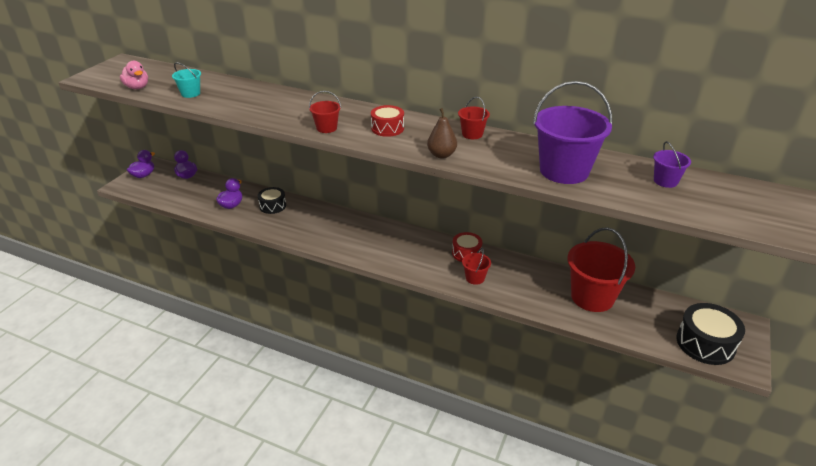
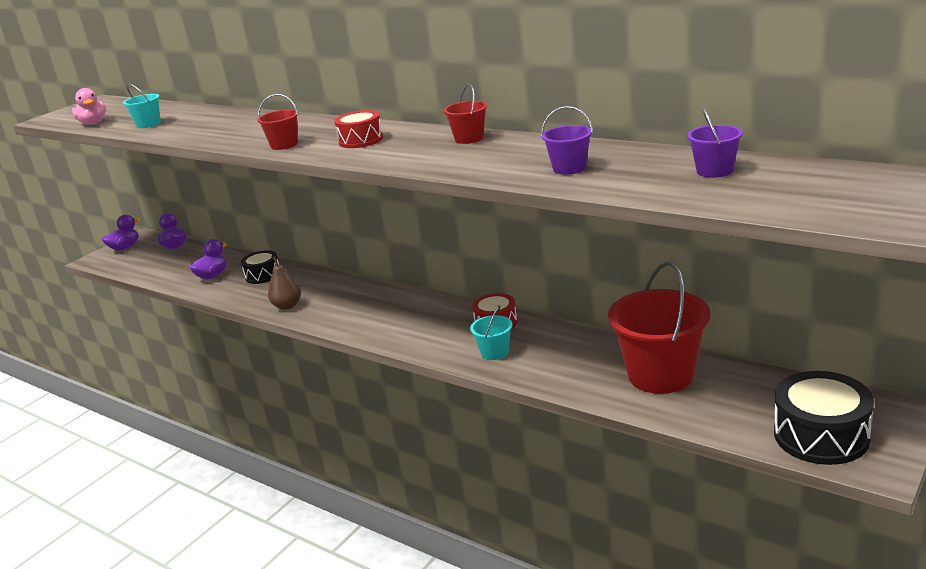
camera: 15 degrees right, 10 degrees down
brown pear [427,108,457,159] -> brown pear moved to [268,256,301,310]
red bucket [462,248,491,285] -> turquoise bucket [470,305,513,360]
purple bucket [533,81,612,184] -> purple bucket [541,106,593,175], size x0.47

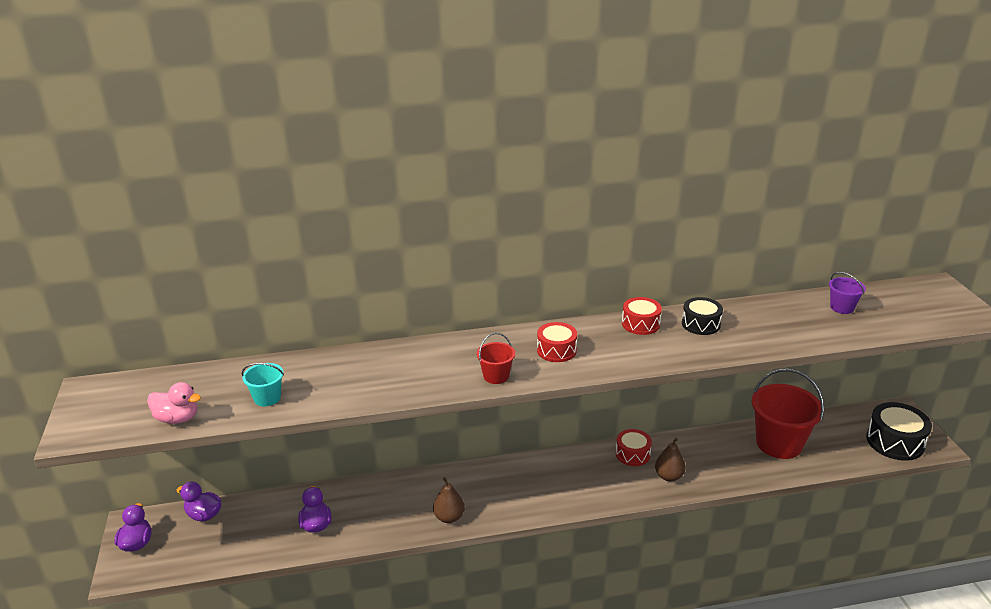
camera: 50 degrees left, 5 degrees up
black drum [241,250,279,284] -> black drum moved to [682,297,723,335]
red bucket [443,84,487,144] -> red drum [622,297,662,335]
turquoise bucket [470,305,513,360] -> brown pear [655,438,686,482]
purple bucket [541,106,593,175] -> none

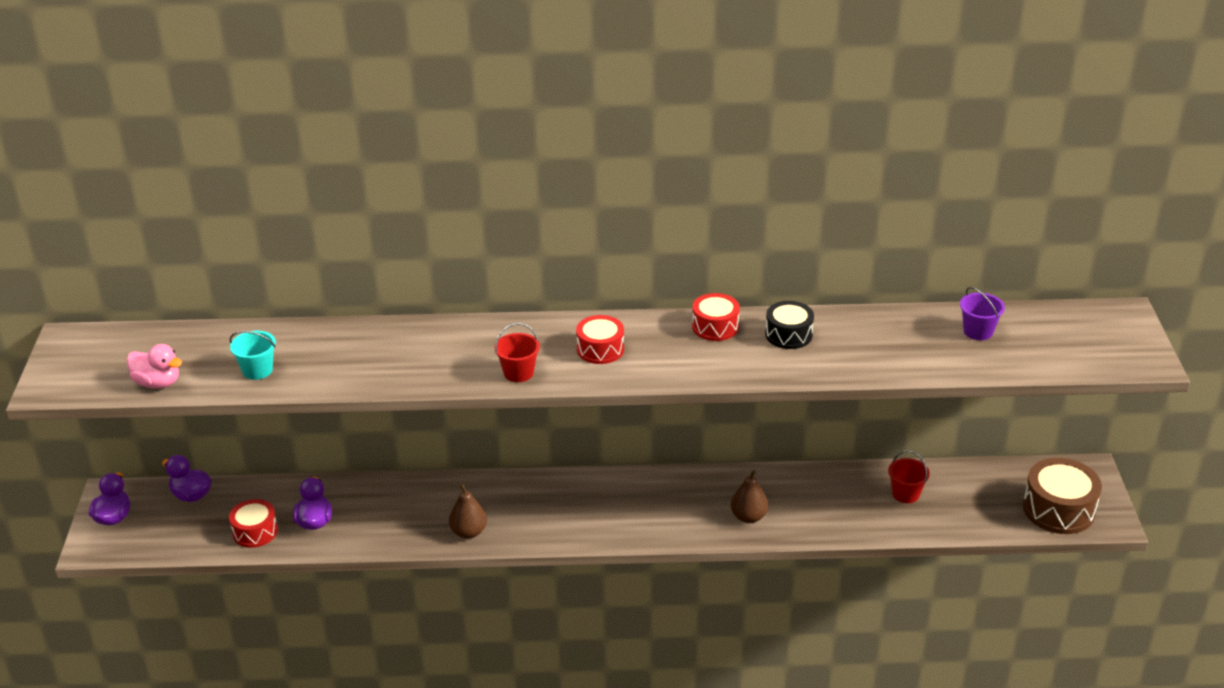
camera: 10 degrees right, 5 degrees up
red drum [616,429,652,466] -> red drum moved to [229,499,278,548]
red bucket [752,369,824,459] -> red bucket [888,450,930,503], size x0.47
black drum [866,402,932,461] -> brown drum [1023,458,1102,534]

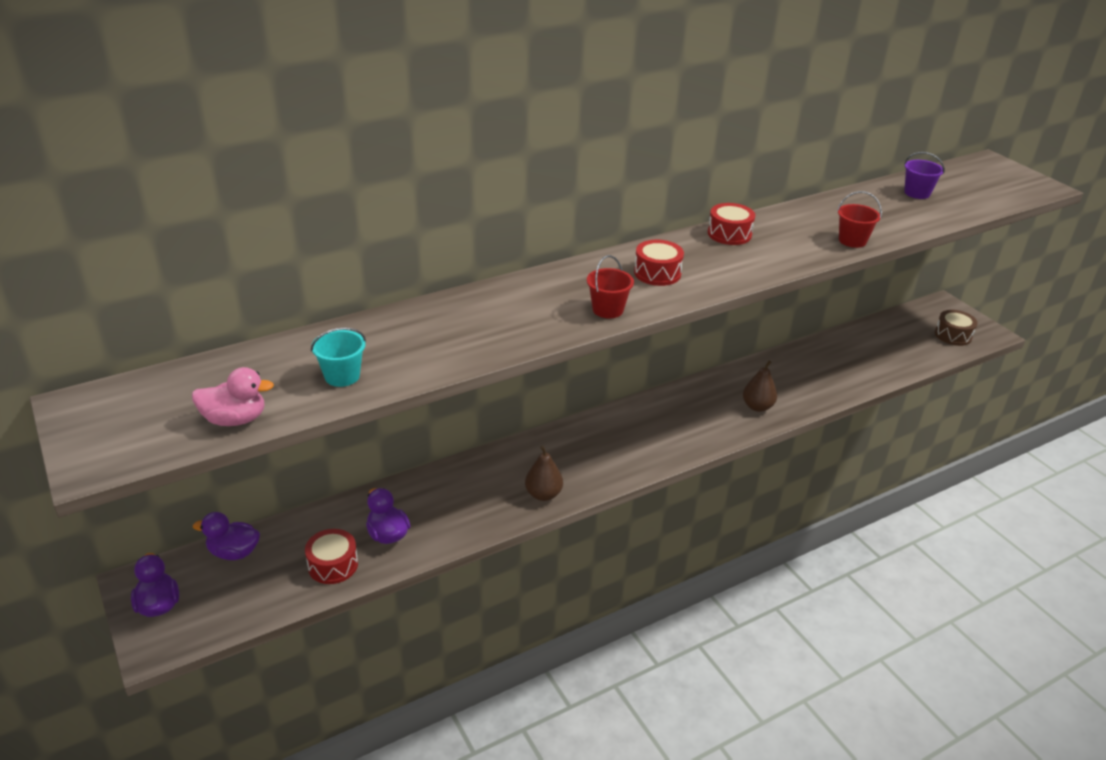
camera: 30 degrees left, 0 degrees up
black drum [765,301,814,349] -> none
red bucket [888,450,930,503] -> red bucket moved to [837,191,882,248]
brown drum [1023,458,1102,534] -> brown drum [935,310,978,346], size x0.63

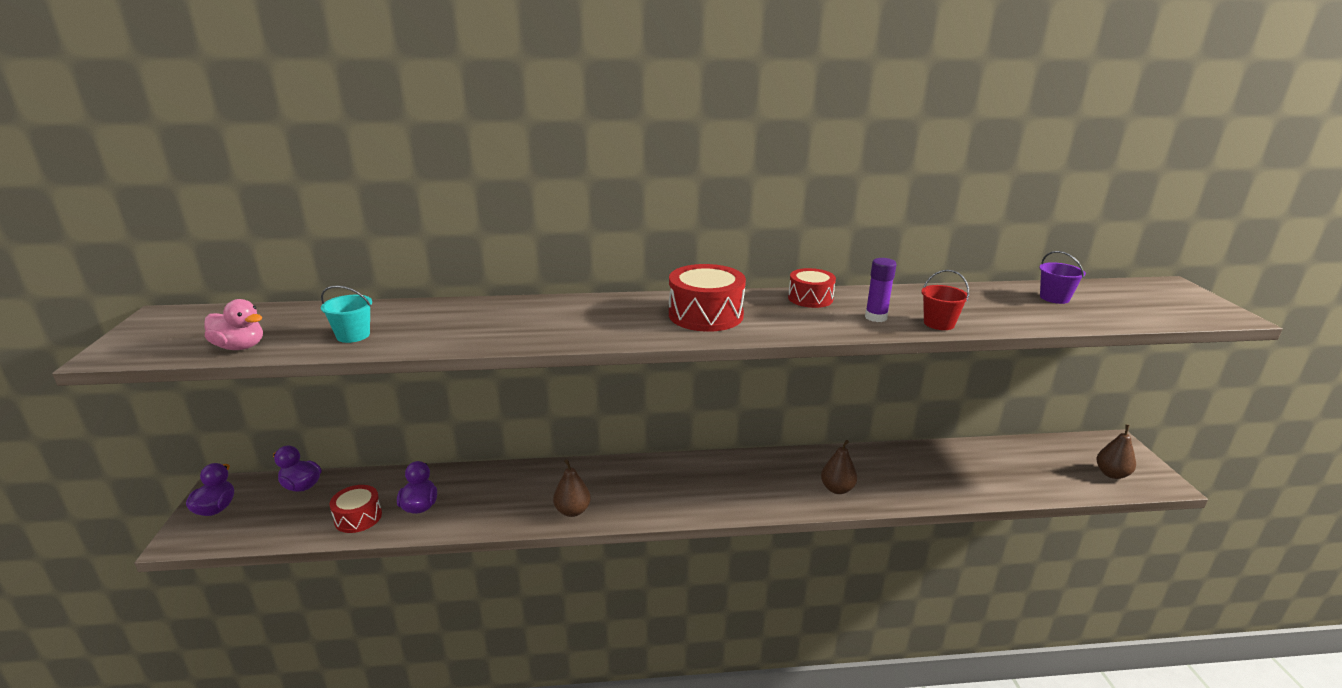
camera: 25 degrees right, 10 degrees down
red bucket [587,255,634,318] -> none
red drum [634,240,684,286] -> red drum [669,264,746,332], size x1.60
brown drum [935,310,978,346] -> brown pear [1096,424,1136,479]
none -> purple glue stick [865,258,896,322]

